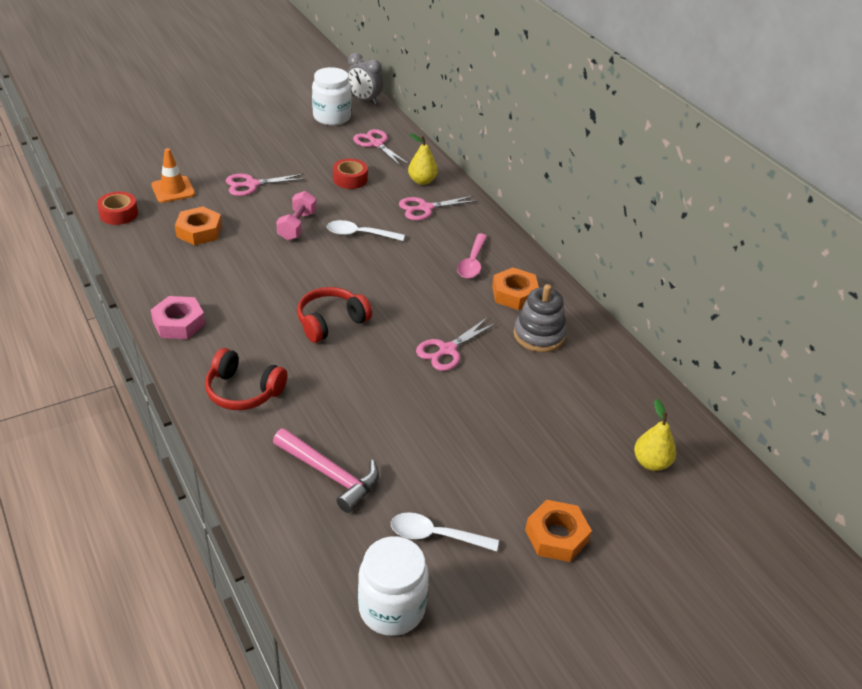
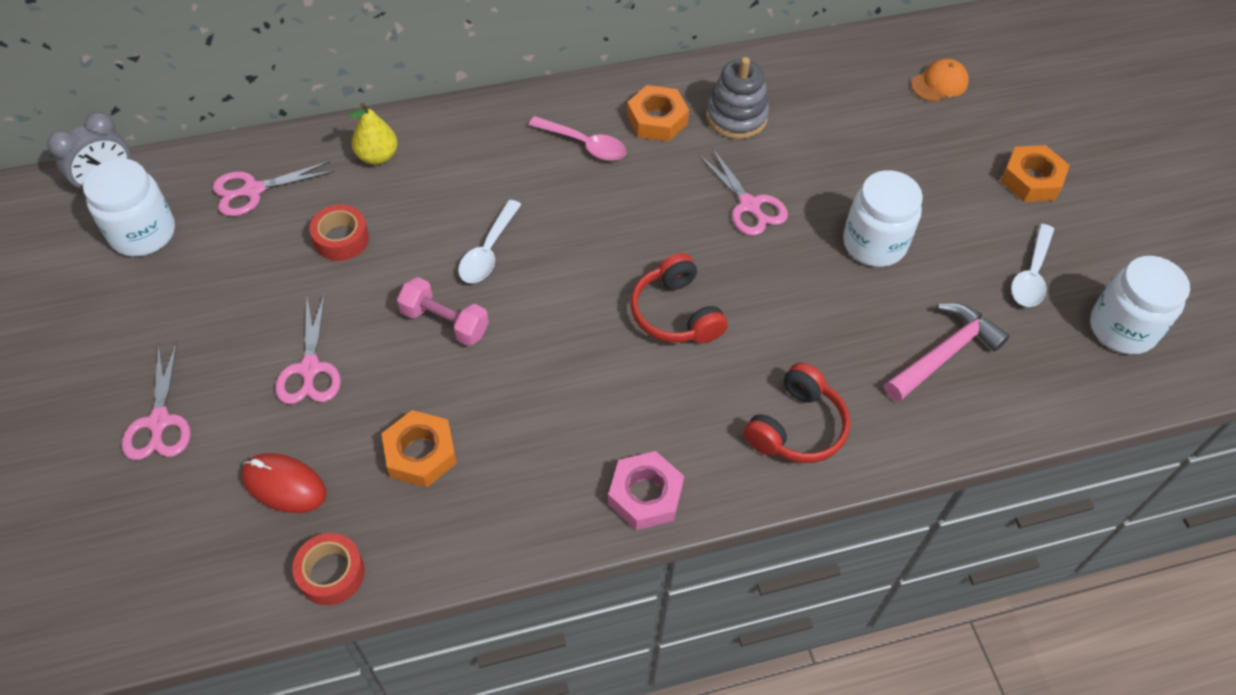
camera: 75 degrees left, 15 degrees up
orange traffic cone [151,148,195,203] -> red mouse [241,453,326,513]
pink scissors [399,196,477,221] -> pink scissors moved to [122,341,191,460]
yellow pear [634,399,676,471] -> orange cap [911,59,969,102]
none -> white jar [843,170,923,267]

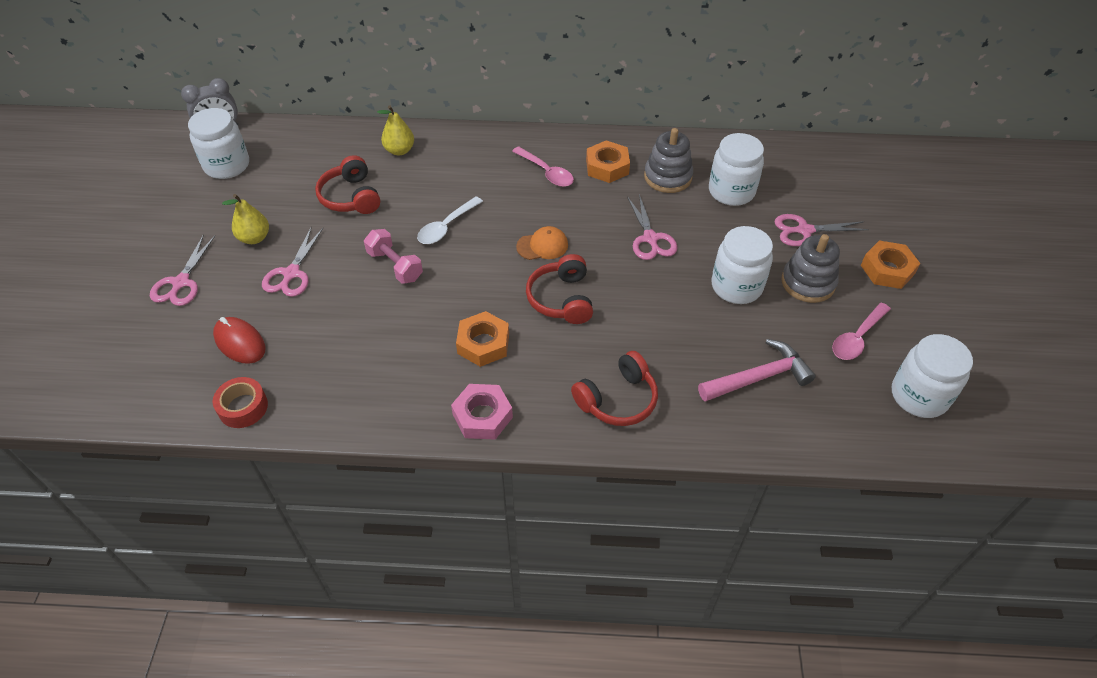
camera: 20 degrees right, 5 degrees down
pink scissors [213,161,334,216] -> pink scissors moved to [775,214,869,246]
red tape [310,205,369,261] -> red headphones [315,155,380,214]
orange nut [382,410,457,488] -> orange nut moved to [456,311,509,367]
orange cap [911,59,969,102] -> orange cap moved to [516,226,568,260]
white spoon [1011,224,1054,307] -> pink spoon [832,303,891,360]
none -> yellow pear [222,194,269,244]
none -> white jar [709,133,764,206]
none -> grey stacking toy [781,234,840,303]

